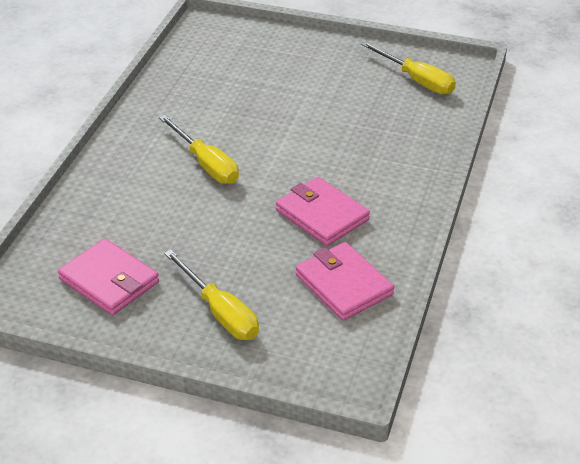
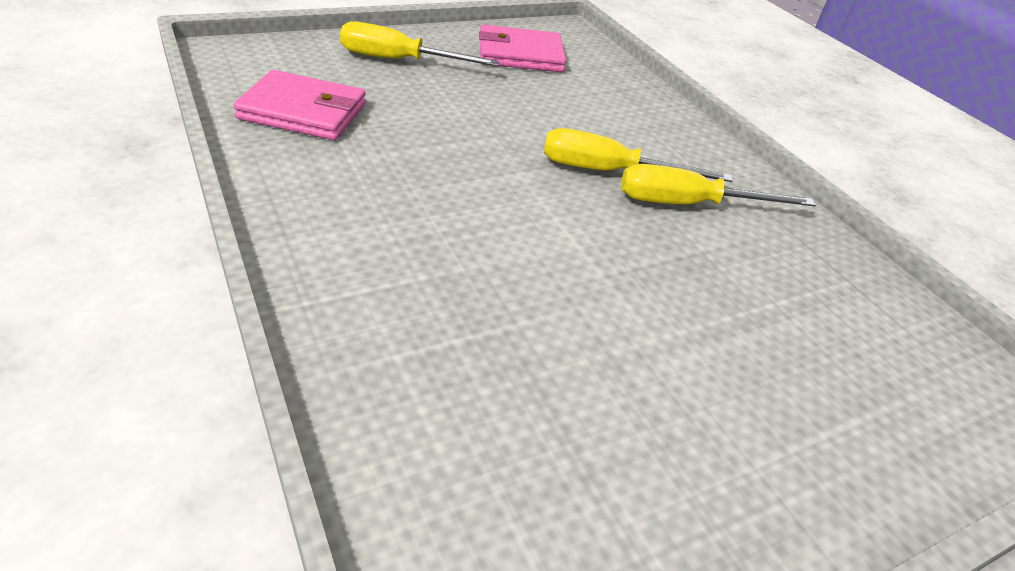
camera: 130 degrees right, 0 degrees up
pink wallet [276,177,370,246] -> none
yellow screwdriver [361,41,456,95] -> yellow screwdriver moved to [621,164,816,206]

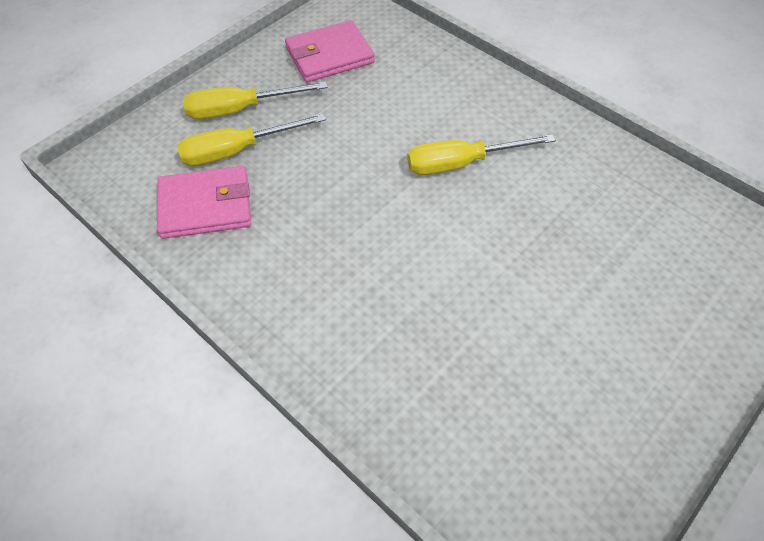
camera: 15 degrees left, 15 degrees up
yellow screwdriver [621,164,816,206] -> yellow screwdriver moved to [177,114,326,166]

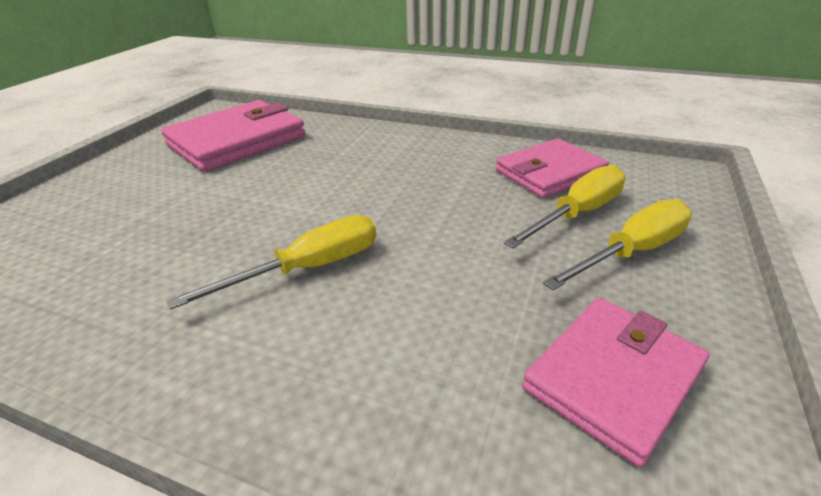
camera: 160 degrees right, 20 degrees down
none -> pink wallet [161,100,306,172]

